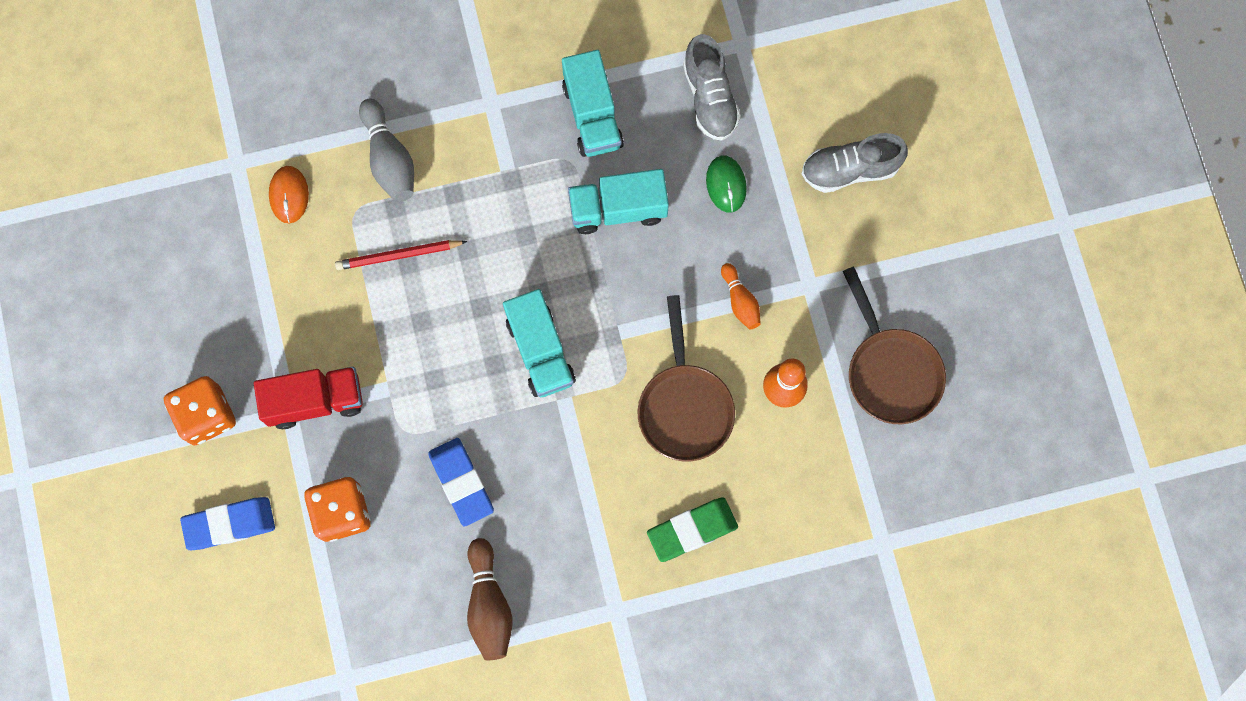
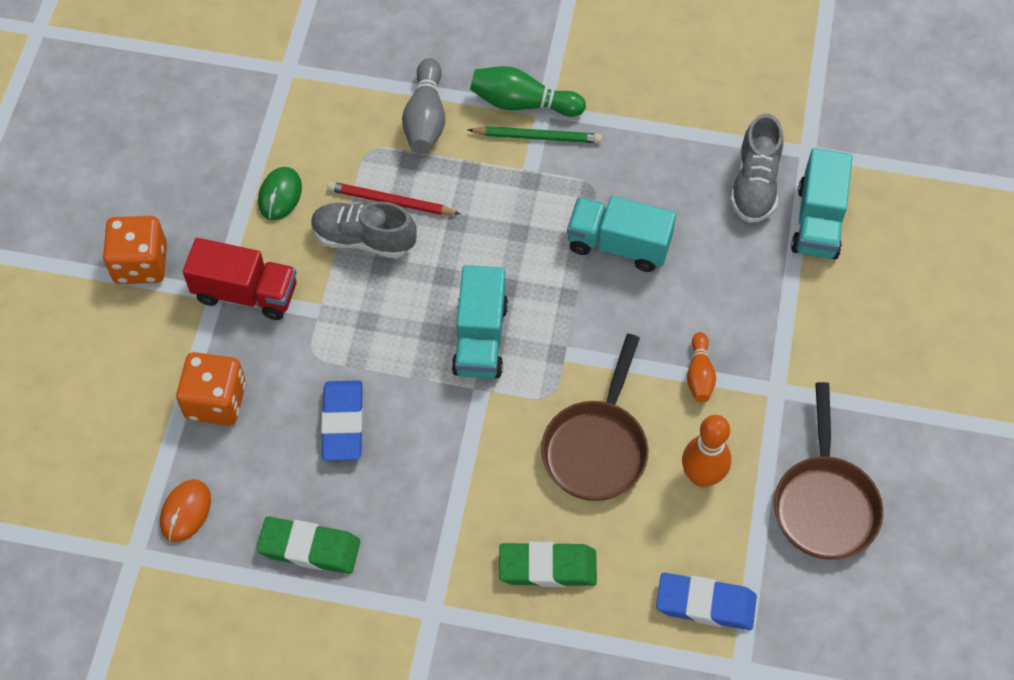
camera: 25 degrees right, 15 degrees down
blue eraser [180,497,275,550] -> blue eraser moved to [656,573,757,630]
orange mouse [269,166,309,223] -> orange mouse moved to [160,479,211,542]
brown bowling pin [467,538,513,660] -> green eraser [256,517,360,574]
turquoise truck [562,50,624,157] -> turquoise truck moved to [791,148,853,259]
green mouse [706,156,747,213] -> green mouse moved to [258,167,302,220]
grey shoe [802,133,908,193] -> grey shoe moved to [311,201,417,258]
none -> green pencil [468,126,602,143]
none -> green bowling pin [470,66,586,117]

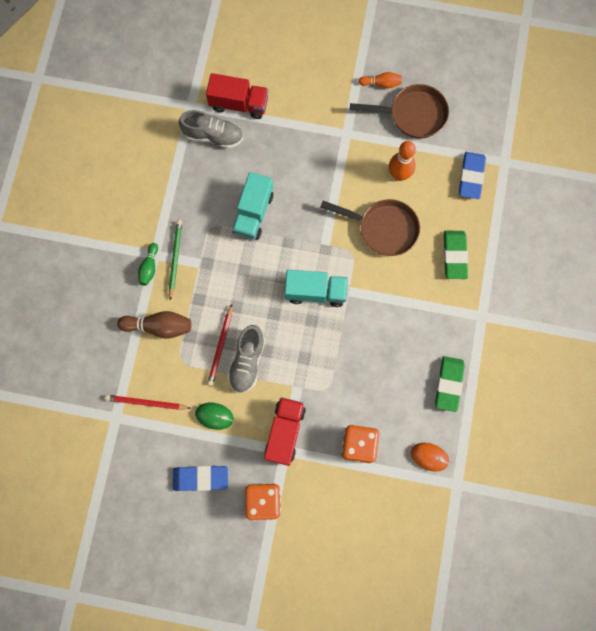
camera: 90 degrees left, 15 degrees up
blue eraser [321,380,363,461] -> blue eraser moved to [173,466,228,491]
grey bowling pin [402,58,445,154] -> brown bowling pin [117,311,191,339]
green bowling pin [470,66,586,117] -> green bowling pin [138,243,158,286], size x0.62
orange bowling pin [687,332,716,402] -> orange bowling pin moved to [359,72,402,89]
turquoise truck [791,148,853,259] -> red truck [206,73,269,119]
none -> red pencil [105,395,191,410]

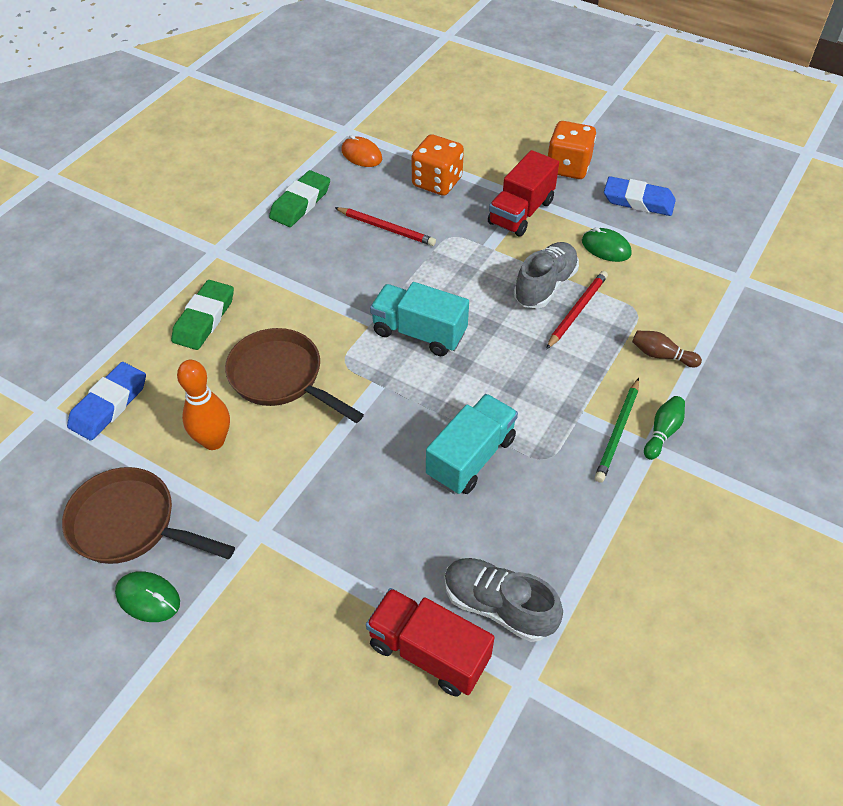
camera: 160 degrees left, 25 degrees down
red pencil [105,395,191,410] -> red pencil moved to [334,207,436,246]
brown bowling pin [117,311,191,339] -> brown bowling pin [632,330,702,367], size x0.62
orange bowling pin [359,72,402,89] -> green mouse [115,571,180,622]

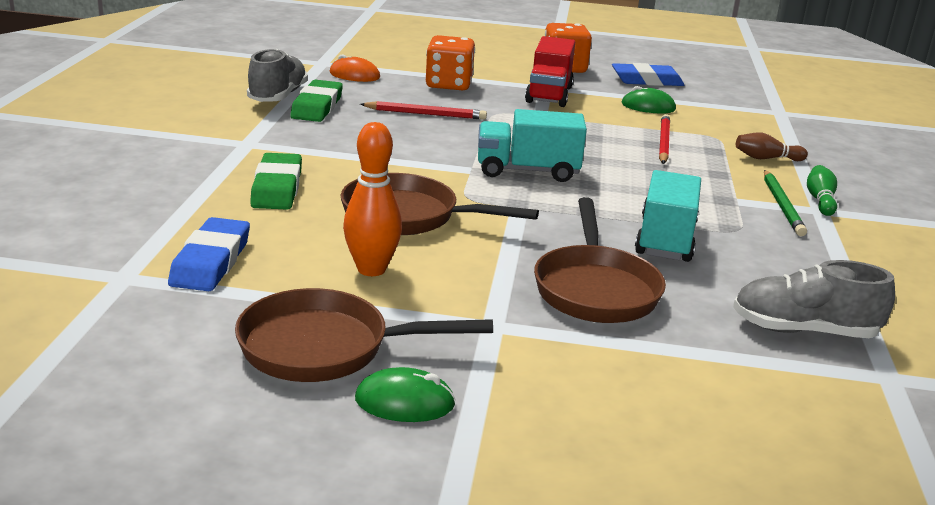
camera: 25 degrees left, 25 degrees down
red truck [366,588,495,697] -> none
grey shoe [514,242,579,308] -> grey shoe moved to [247,49,308,102]
none -> brown pan [534,197,666,323]

